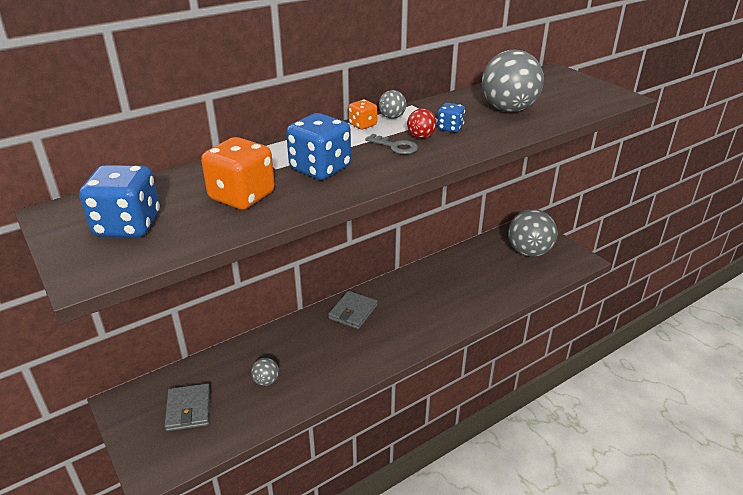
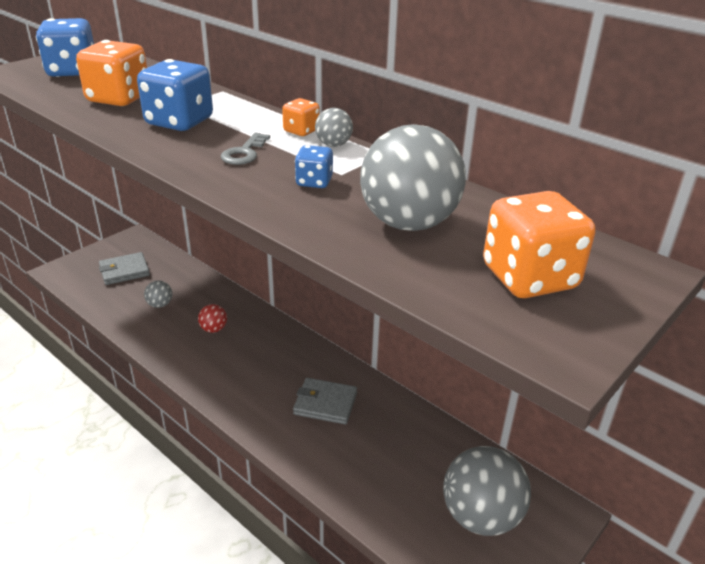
camera: 75 degrees right, 0 degrees up
grey wallet [328,291,378,329] -> grey wallet moved to [293,378,357,425]
red ball [407,108,437,139] -> red ball moved to [198,304,227,333]
none -> orange dice [483,191,595,298]

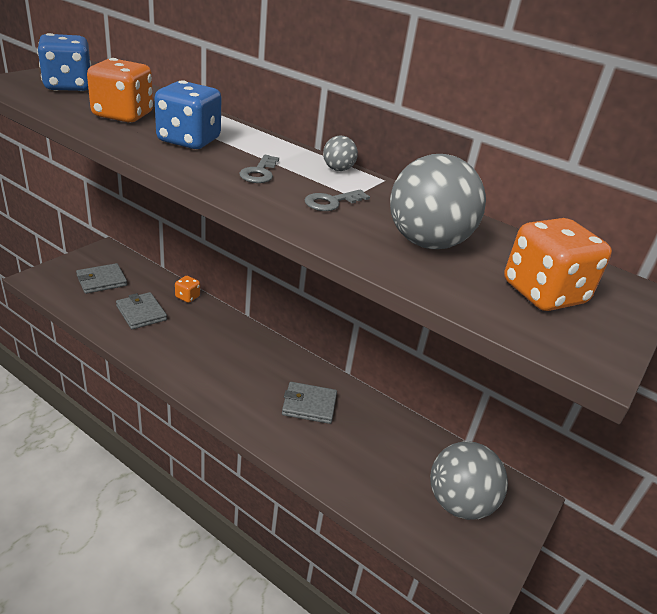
camera: 10 degrees left, 0 degrees up
grey ball [144,280,172,308] -> grey wallet [116,292,167,329]
red ball [198,304,227,333] -> none
orange dice [282,98,320,136] -> orange dice moved to [175,276,200,303]
blue dice [295,145,333,188] -> grey key [305,190,370,211]

